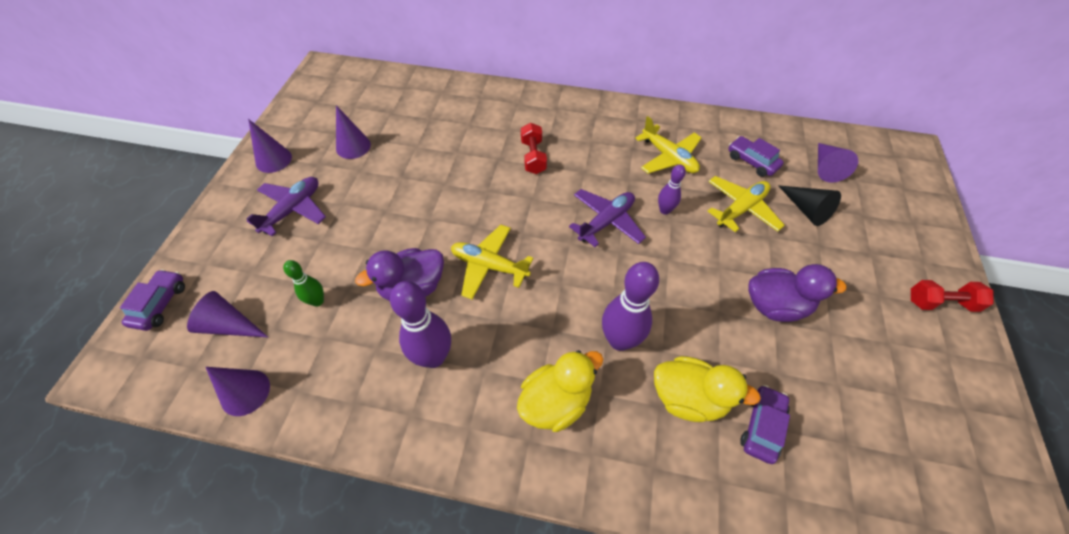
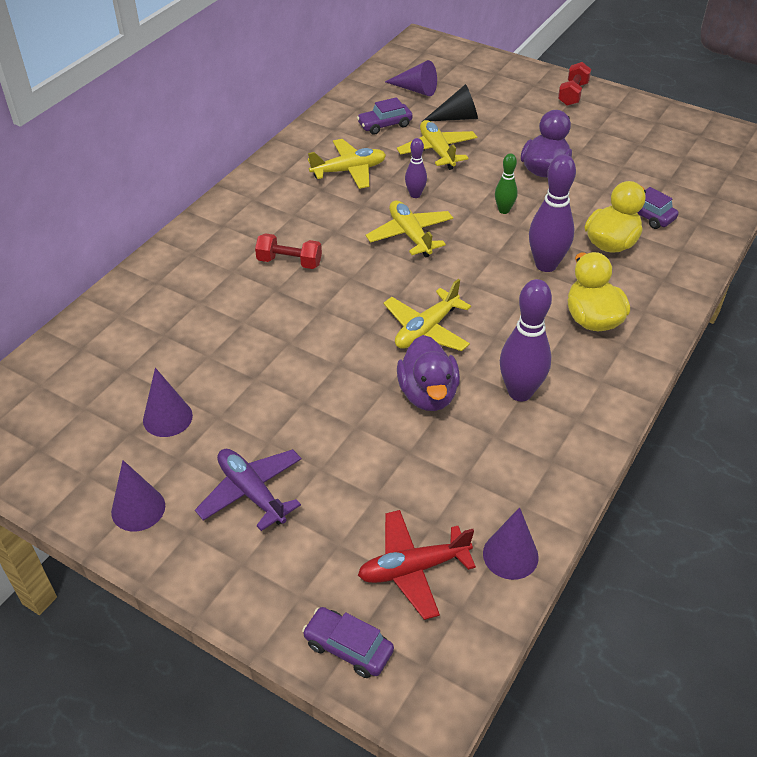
camera: 70 degrees left, 10 degrees down
purple cone [187,291,268,337] -> red plane [358,510,476,620]
green bowling pin [283,260,324,307] -> green bowling pin moved to [495,153,518,214]
purple plane [569,189,646,247] -> yellow plane [366,200,453,258]

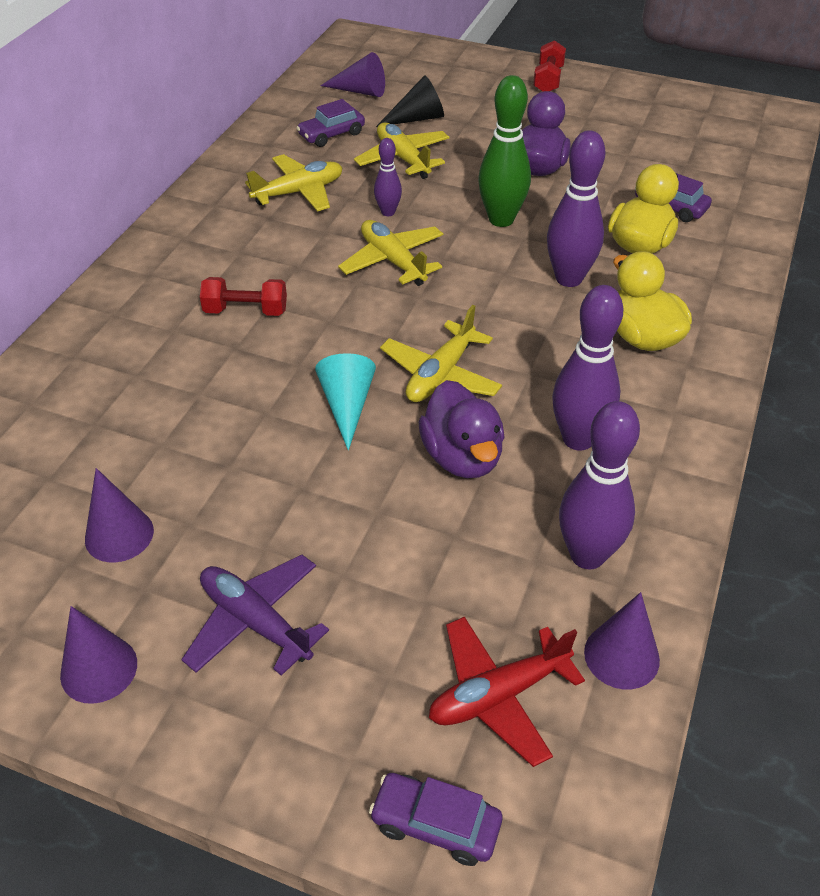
camera: 10 degrees left, 0 degrees up
green bowling pin [495,153,518,214] -> green bowling pin [478,75,531,227], size x1.83
none -> turquoise cone [315,353,376,451]
none -> purple bowling pin [559,401,640,569]

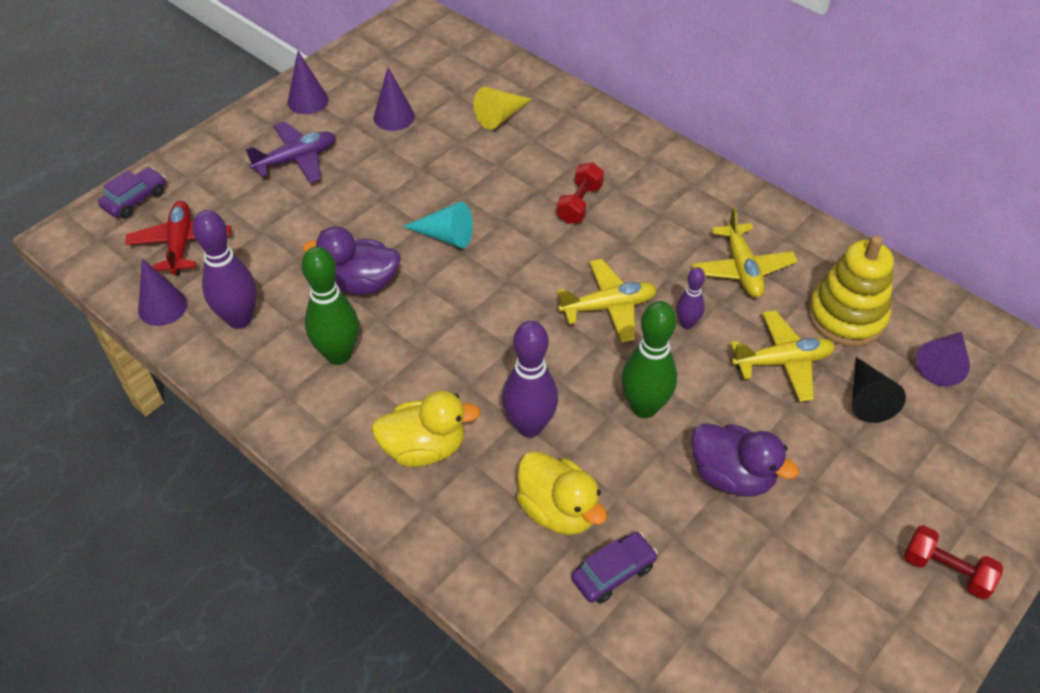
camera: 110 degrees right, 5 degrees up
purple car [296,99,365,147] -> yellow stacking toy [808,235,894,346]
yellow plane [380,305,502,402] -> none
purple bowling pin [552,285,624,451] -> green bowling pin [302,246,359,365]
none -> yellow cone [474,87,532,130]

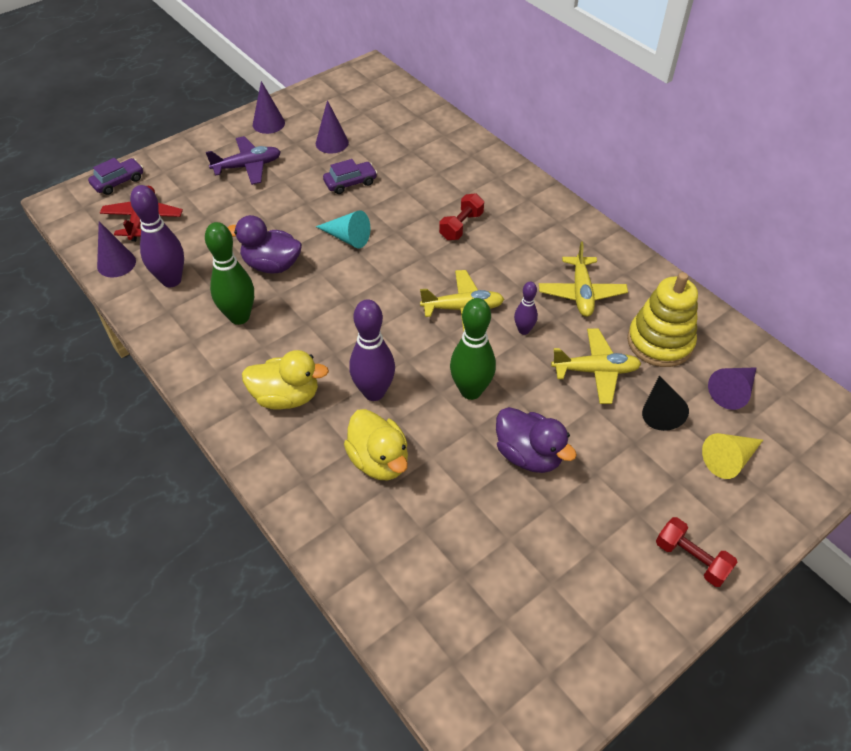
camera: 10 degrees right, 0 degrees up
yellow cone [474,87,532,130] -> yellow cone moved to [702,433,763,479]
purple car [571,532,658,604] -> purple car moved to [323,159,377,194]

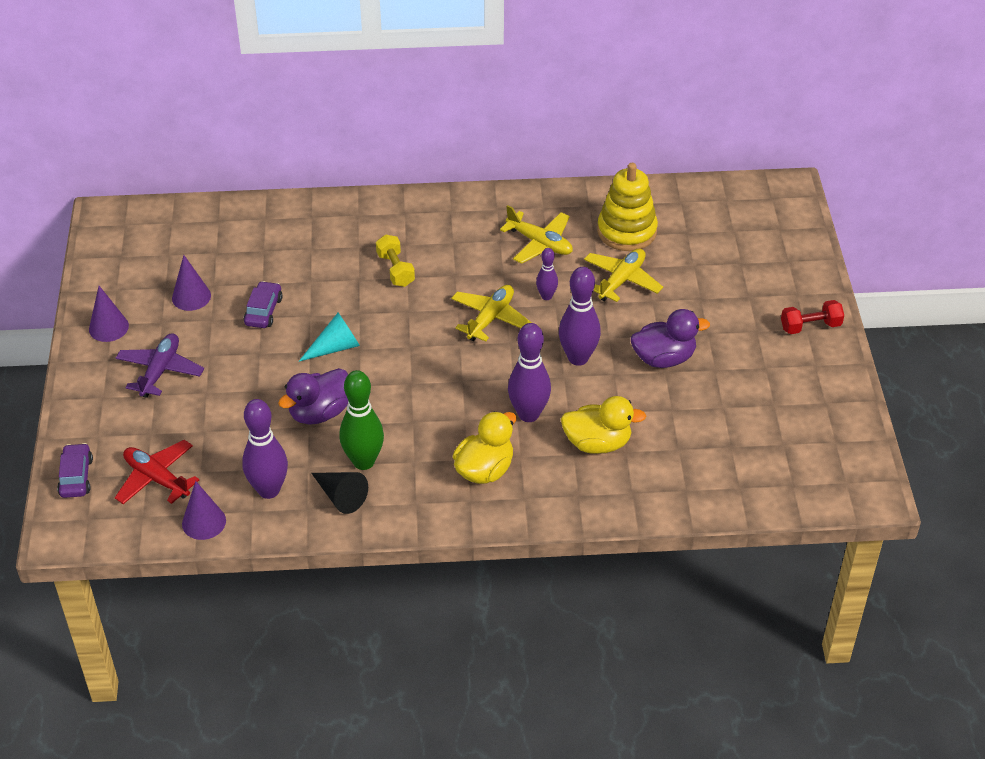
camera: 55 degrees left, 5 degrees down
red dumbbell [439,193,484,240] -> yellow dumbbell [376,234,415,287]
green bowling pin [450,298,496,400] -> purple bowling pin [559,267,601,366]
black cone [642,375,689,431] -> black cone moved to [311,472,368,514]
yellow cone [702,433,763,479] -> none
purple cone [708,367,756,410] -> none

